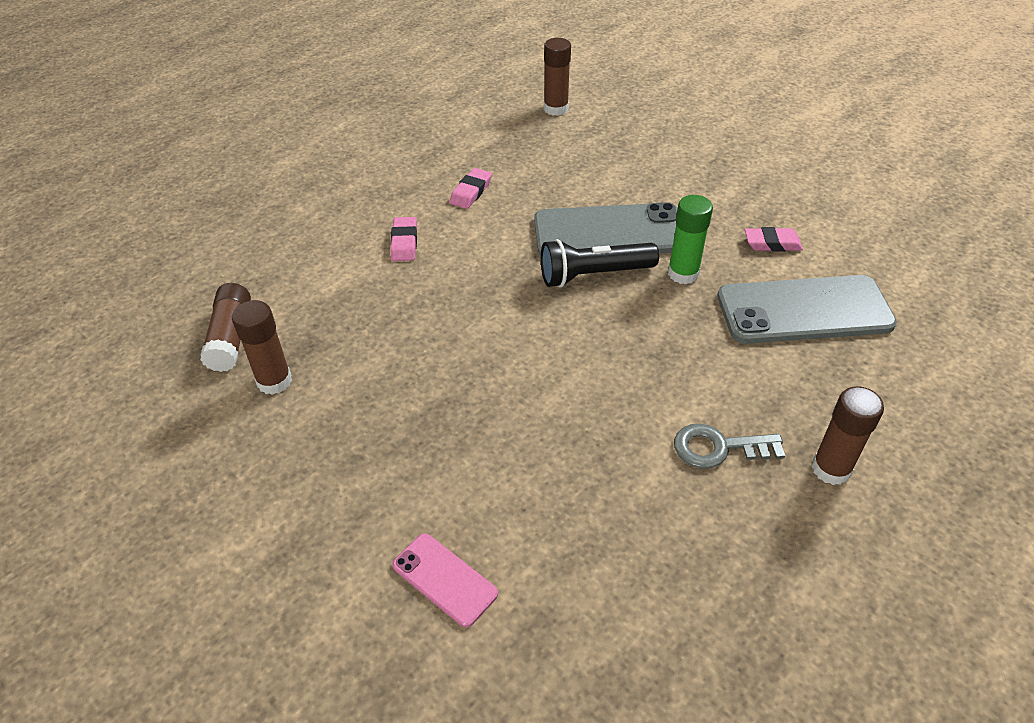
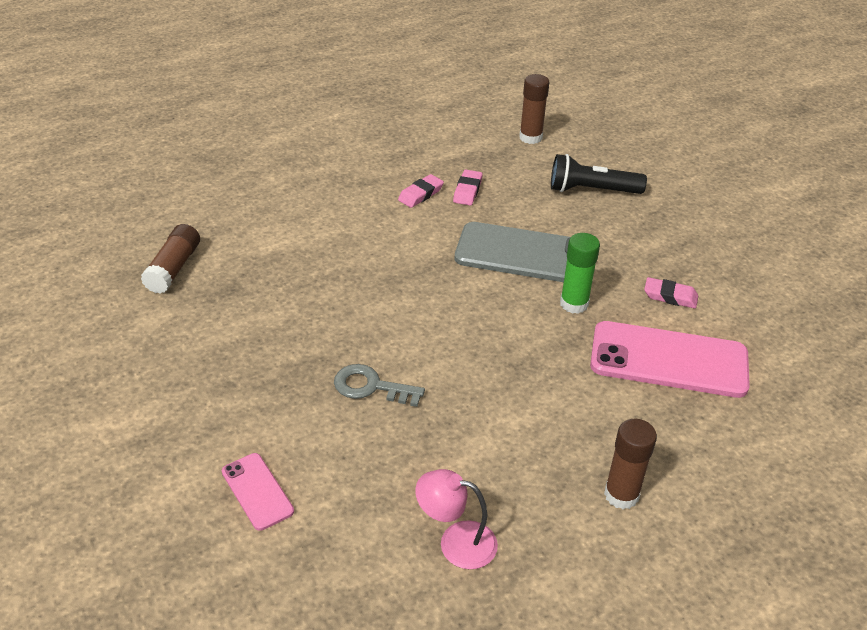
camera: 15 degrees right, 5 degrees down
brown glue stick [232,300,292,395] -> none
pink eraser [390,217,417,261] -> pink eraser moved to [453,170,483,206]
black flashlight [541,239,659,288] -> black flashlight moved to [551,154,647,194]
grey key [674,424,785,469] -> grey key moved to [334,364,425,407]
grey phone [717,275,897,344] -> pink phone [590,321,750,398]
none -> pink lamp [415,469,498,569]

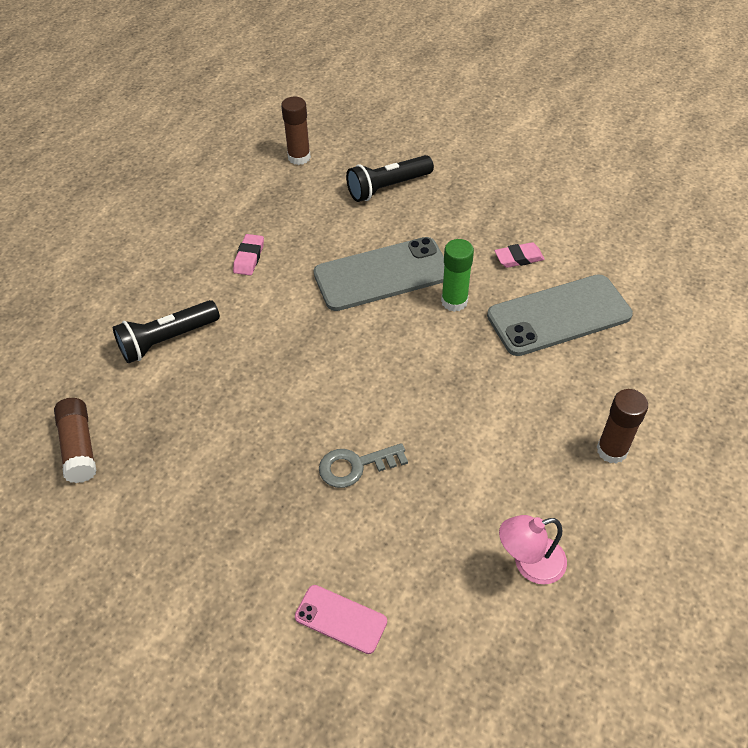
camera: 30 degrees left, 10 degrees up
pink eraser [453,170,483,206] -> none
pink phone [590,321,750,398] -> grey phone [487,274,633,356]
none -> black flashlight [113,300,220,363]

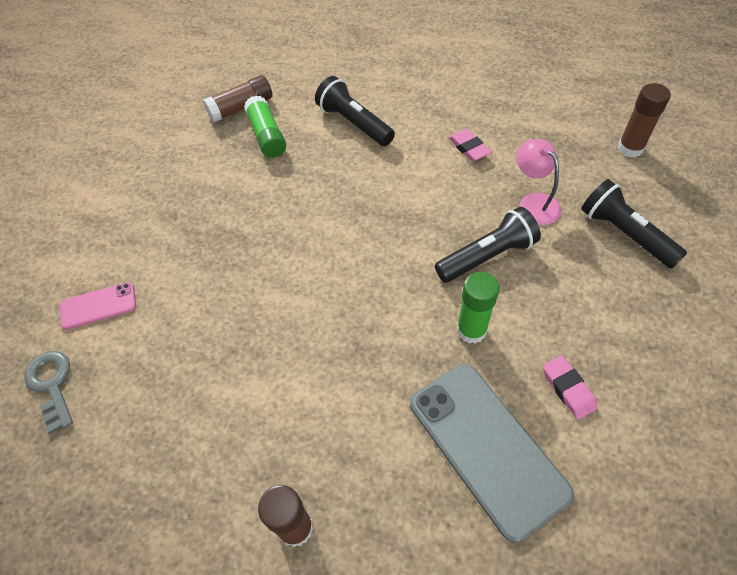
camera: 80 degrees right, 5 degrees up
pink eraser [233,234,264,275] -> pink eraser turned 60 degrees clockwise [448,129,491,162]
pink phone [295,585,387,654] -> pink phone turned 60 degrees clockwise [60,282,136,330]
grey phone [314,237,444,311] -> black flashlight [435,207,541,282]
grey key [319,443,408,488] -> grey key moved to [24,351,73,434]
pink lamp [499,515,567,584] -> pink lamp moved to [516,139,561,225]
none -> green glue stick [244,95,286,158]

